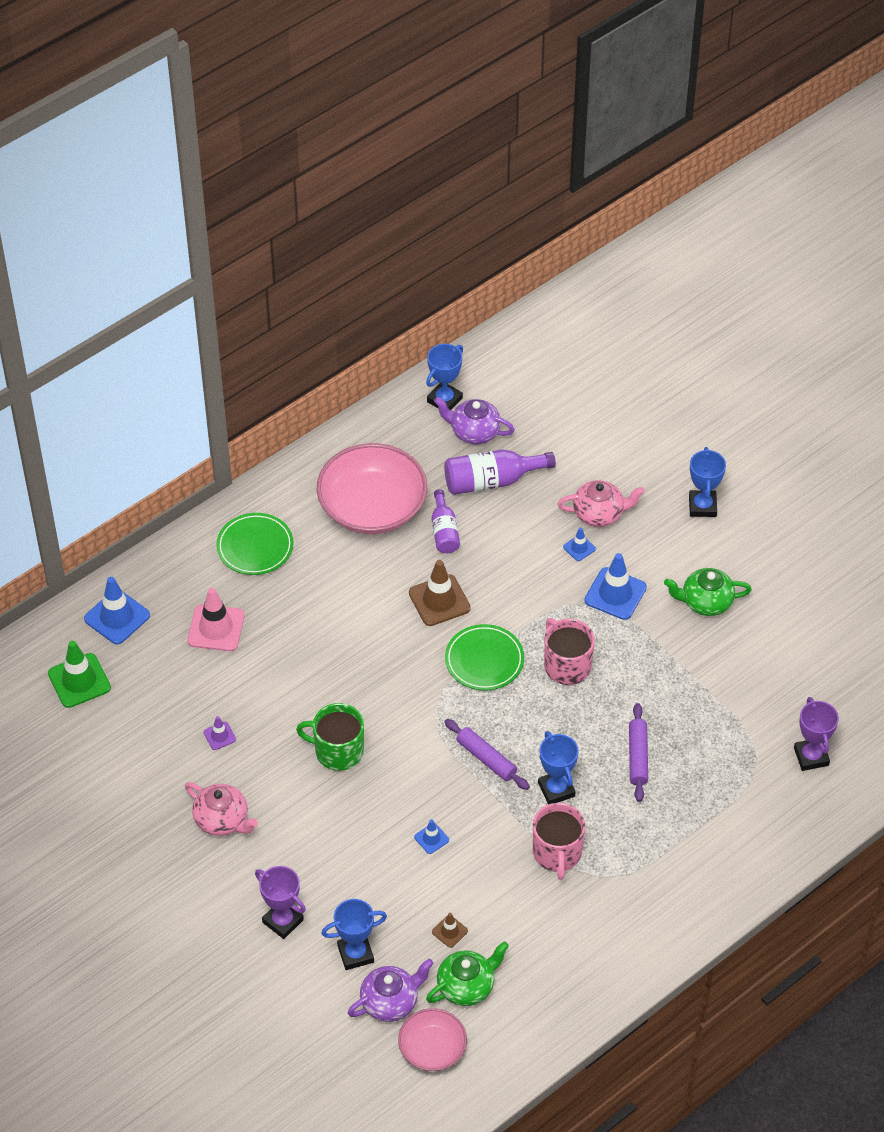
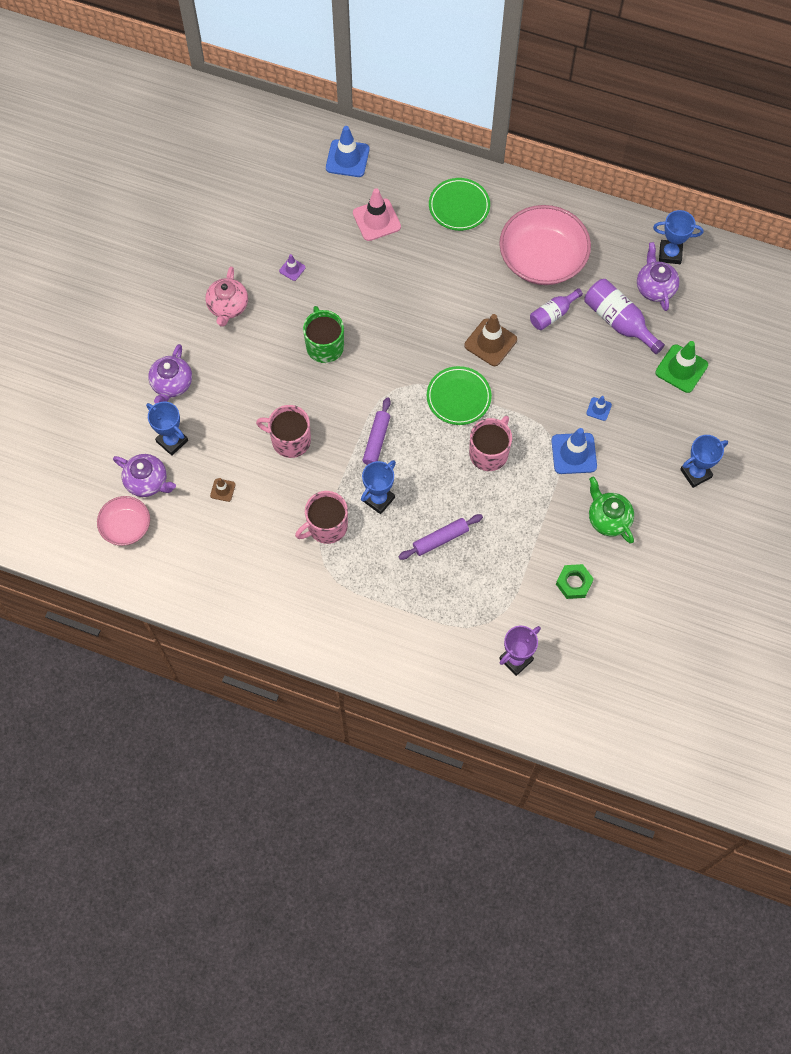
camera: 60 degrees right, 15 degrees up
green traffic cone [48,641,111,708] -> green traffic cone moved to [655,341,708,393]
purple trophy [255,866,306,939] -> purple teapot [148,344,192,404]
blue traffic cone [414,819,449,854] -> pink mug [256,405,311,458]
green teapot [426,941,509,1006] -> none
pink teapot [557,480,645,527] -> none
none -> green nut [556,564,594,599]

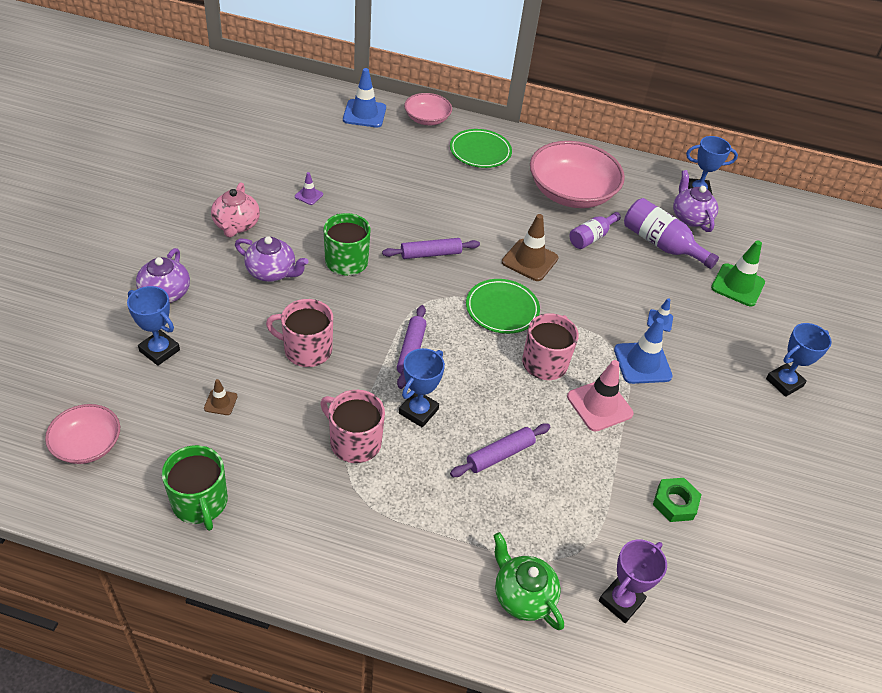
camera: 10 degrees left, 20 degrees down
purple teapot [113,454,176,497] -> purple teapot moved to [235,236,308,282]
pink mug [295,491,348,544] -> pink mug turned 75 degrees clockwise [320,390,385,463]
pink traffic cone [353,188,401,241] -> pink traffic cone moved to [567,360,634,432]
green teapot [589,477,634,543] -> green teapot moved to [493,532,564,630]
none -> green mug [162,445,228,531]
none -> purple rolling pin [382,238,480,259]
none -> pink bowl [404,93,452,125]

